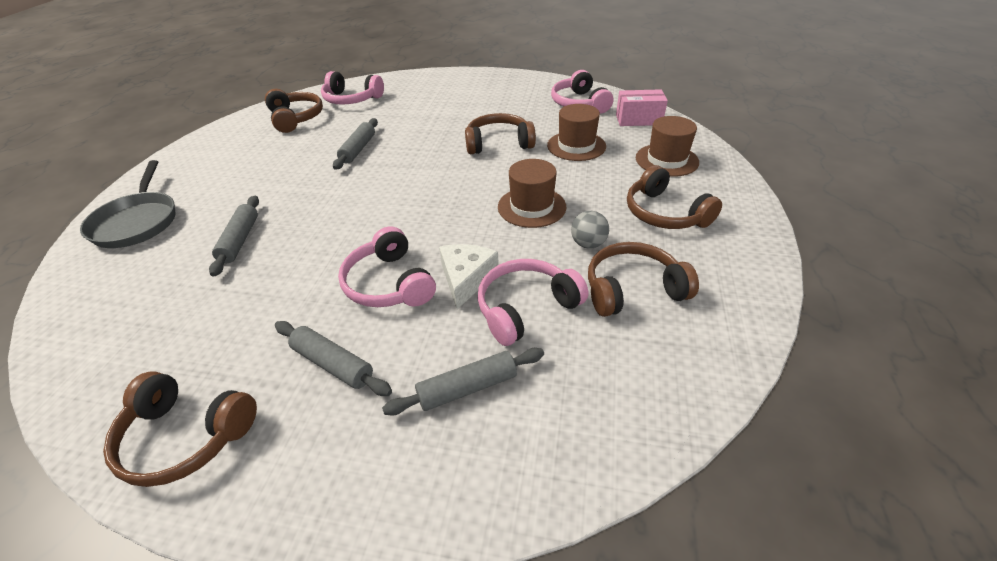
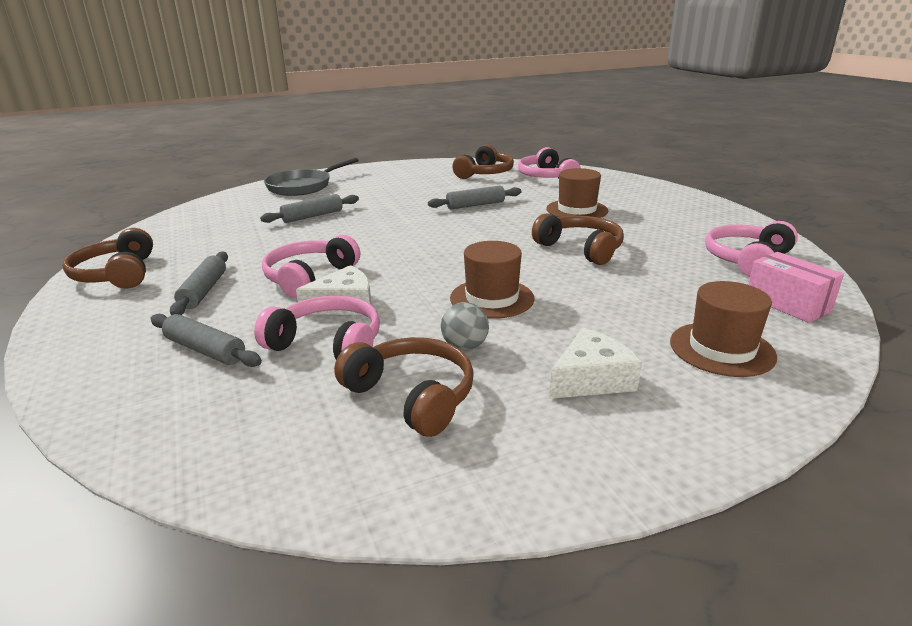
camera: 55 degrees right, 15 degrees down
brown hat [547,104,606,161] -> brown hat moved to [547,168,608,218]
brown headphones [627,165,722,229] -> white cheese [549,328,642,399]

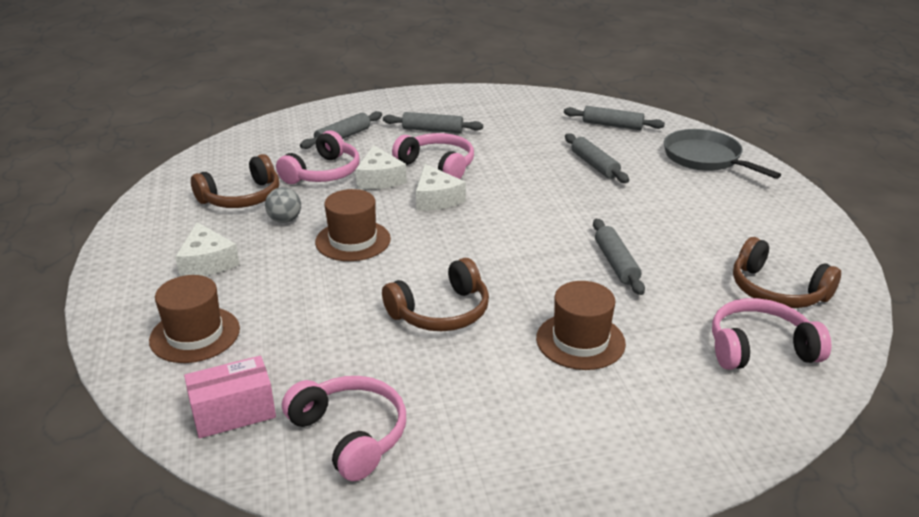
camera: 100 degrees right, 5 degrees up
brown headphones [63,228,153,289] -> none
none -> white cheese [416,164,466,211]
none -> grey rolling pin [564,106,665,130]

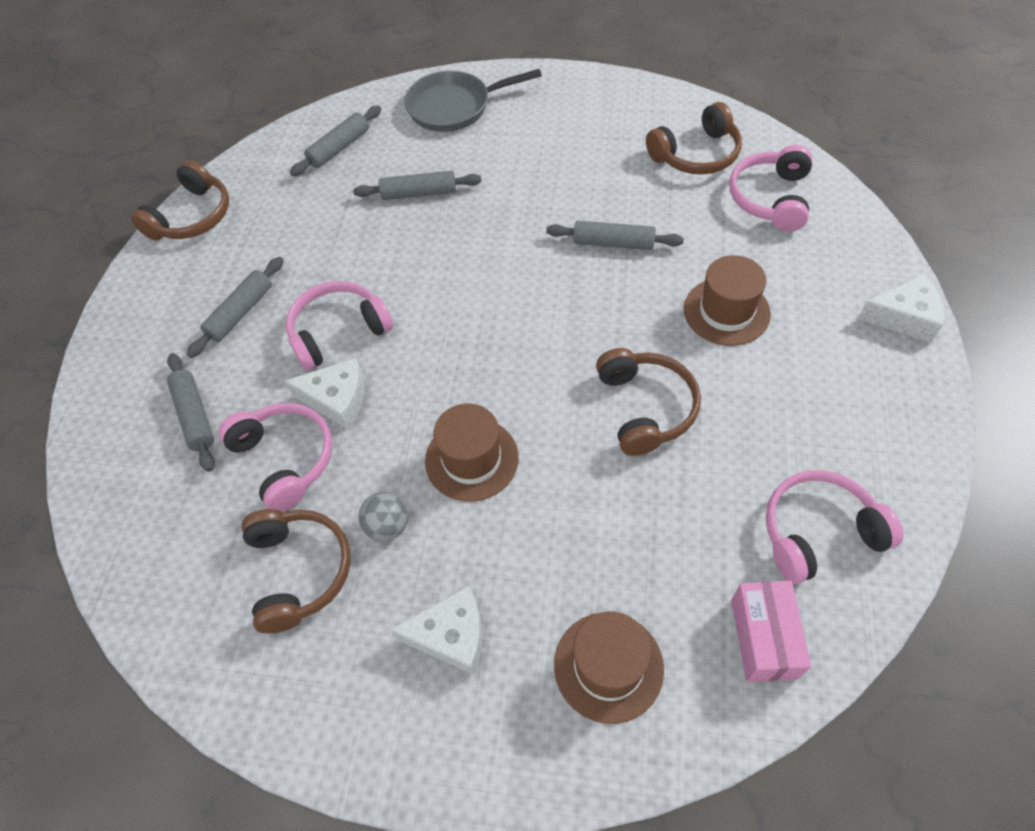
camera: 65 degrees left, 25 degrees up
white cheese [416,164,466,211] -> white cheese moved to [858,274,944,343]
none -> brown headphones [131,160,229,241]

